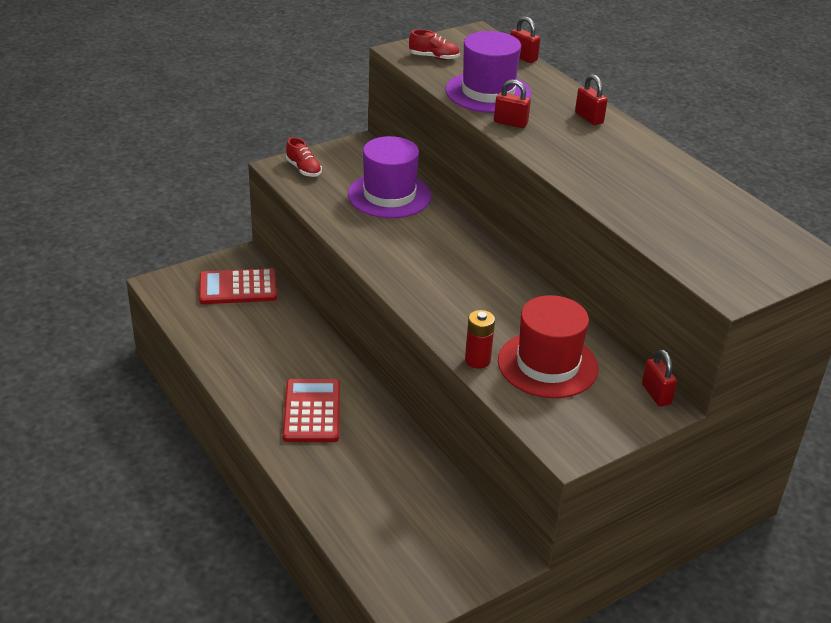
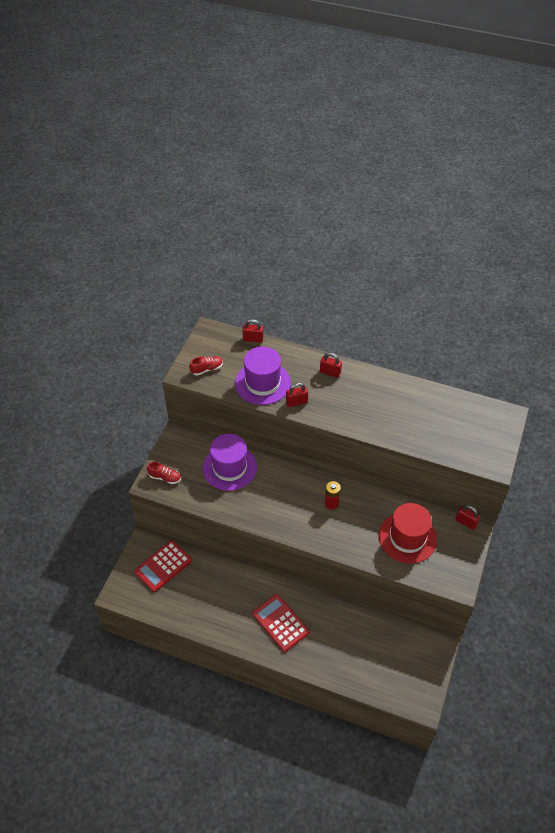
camera: 35 degrees left, 15 degrees up
red battery [465,310,495,369] -> red battery moved to [324,481,341,510]

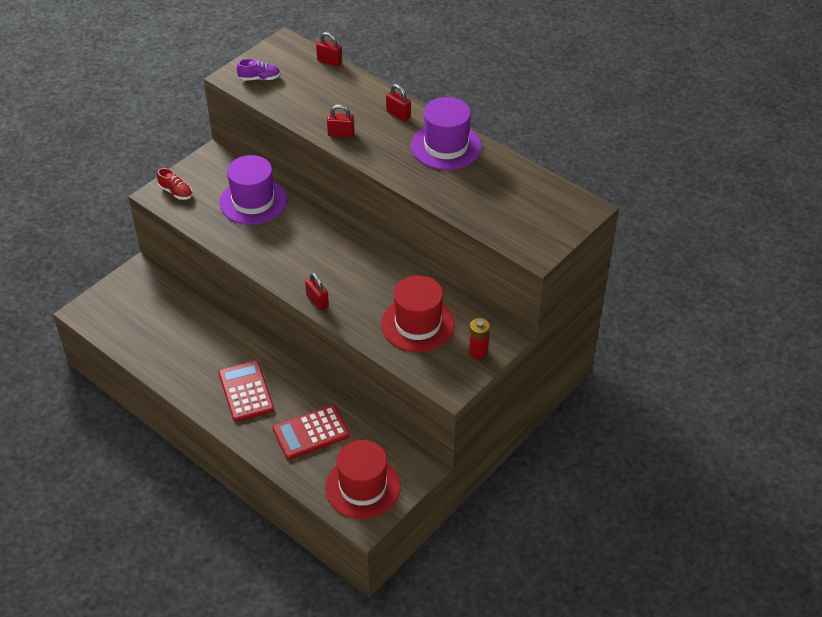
camera: 20 degrees right, 5 degrees down
red calculator [134,540,192,592] -> red calculator moved to [273,405,350,460]
red shoe [189,356,223,376] -> purple shoe [237,59,280,81]
purple hat [235,347,291,405] -> purple hat moved to [411,97,482,170]
red battery [324,481,341,510] -> red battery moved to [469,318,490,359]
red padlock [456,505,480,530] -> red padlock moved to [305,273,329,311]
none -> red hat [325,440,401,519]

